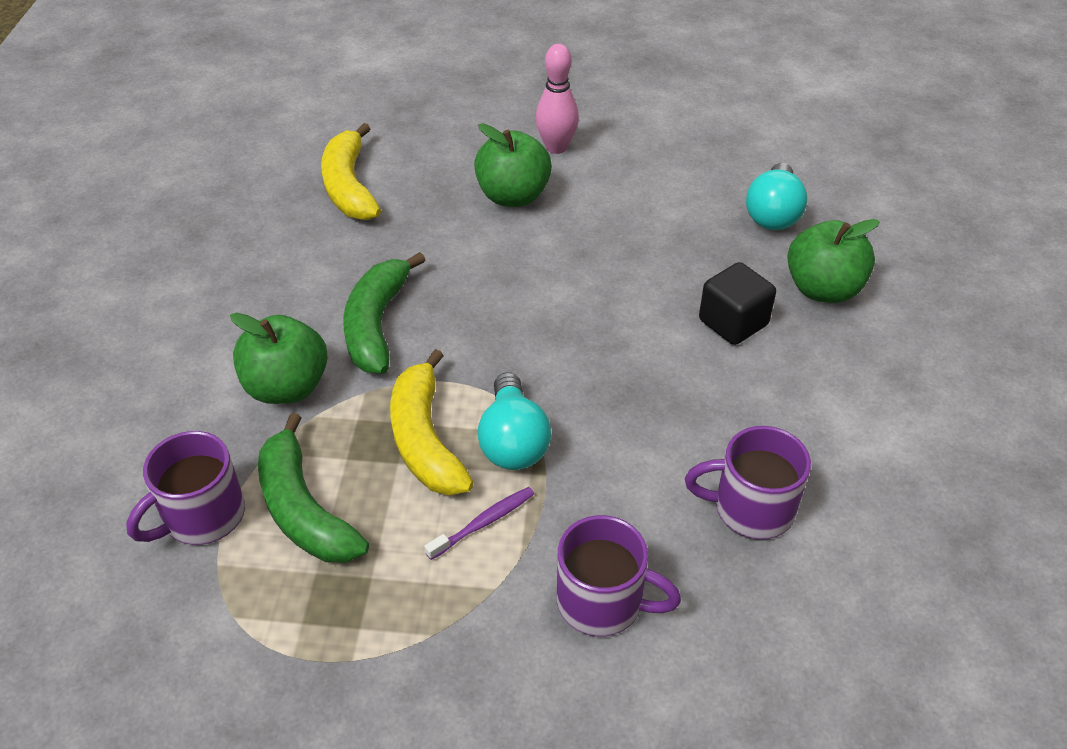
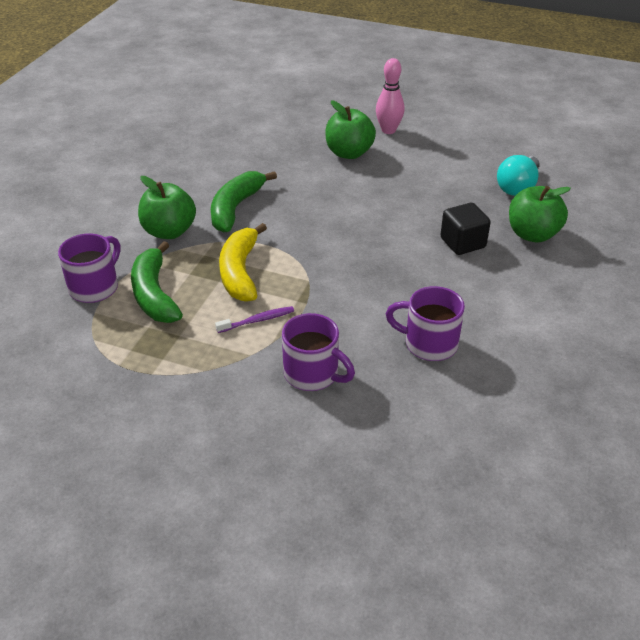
camera: 15 degrees right, 5 degrees down
purple mug [126,431,245,545] -> purple mug turned 150 degrees clockwise [58,233,120,303]
yellow banana [321,123,381,220] -> none
turquoise light bulb [478,372,551,470] -> none

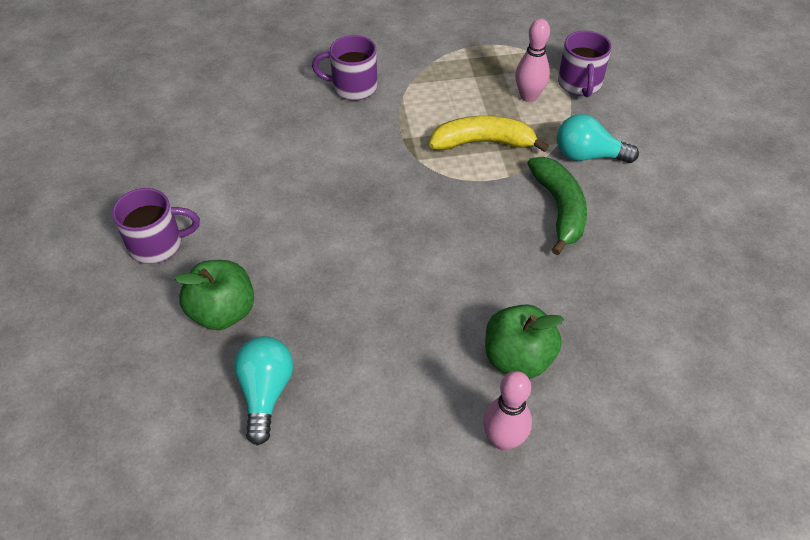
camera: 150 degrees right, 10 degrees up
green banana [131,241,183,323] -> pink bowling pin [515,19,550,102]
green apple [138,176,196,239] -> turquoise light bulb [557,114,639,163]
purple toothbrush [215,306,294,333] -> none
yellow banana [219,223,267,302] -> yellow banana turned 60 degrees counterclockwise [429,116,549,152]
purple mug [386,286,465,361] -> purple mug moved to [112,188,200,264]
black cube [440,203,491,255] -> none

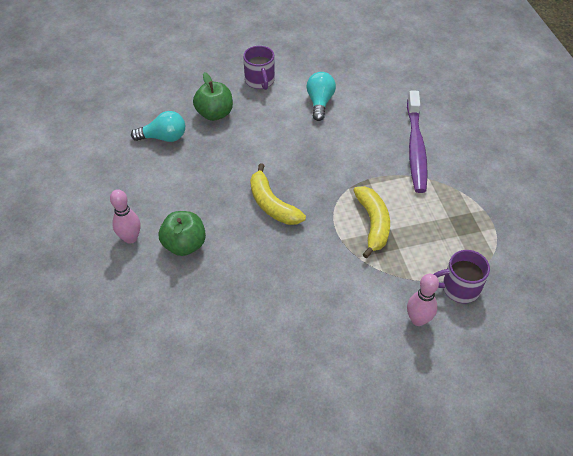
camera: 85 degrees right, 0 degrees up
purple mug [312,35,377,100] -> purple toothbrush [407,90,428,193]
pink bowling pin [515,19,550,102] -> pink bowling pin moved to [407,274,439,326]
green banana [527,157,587,255] -> none
turquoise light bulb [557,114,639,163] -> turquoise light bulb moved to [306,72,336,121]
none -> yellow banana [250,163,306,225]

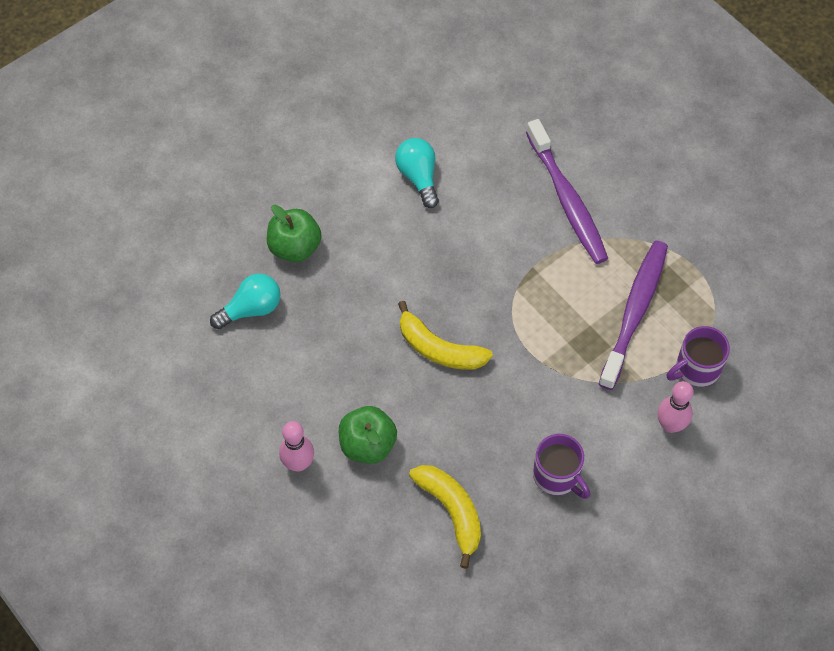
camera: 25 degrees left, 10 degrees up
purple mug [243,46,275,90] -> purple mug moved to [533,434,590,499]
yellow banana [353,186,390,258] -> yellow banana moved to [409,465,481,569]
none -> purple toothbrush [599,241,668,390]

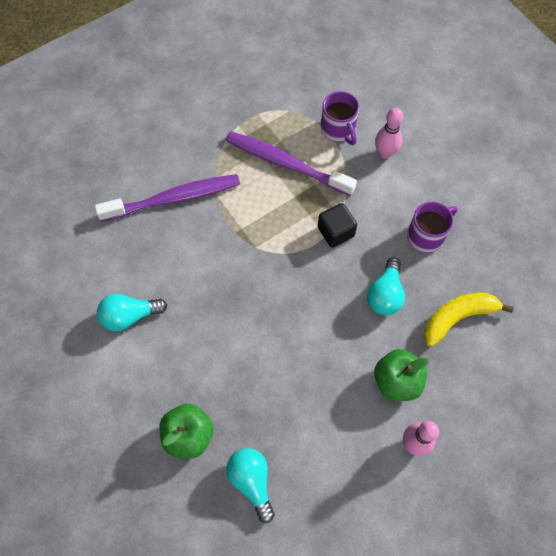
camera: 85 degrees left, 5 degrees up
yellow banana [398,301,493,370] -> none
none -> black cube [318,203,357,248]
none -> turquoise light bulb [367,257,405,316]

